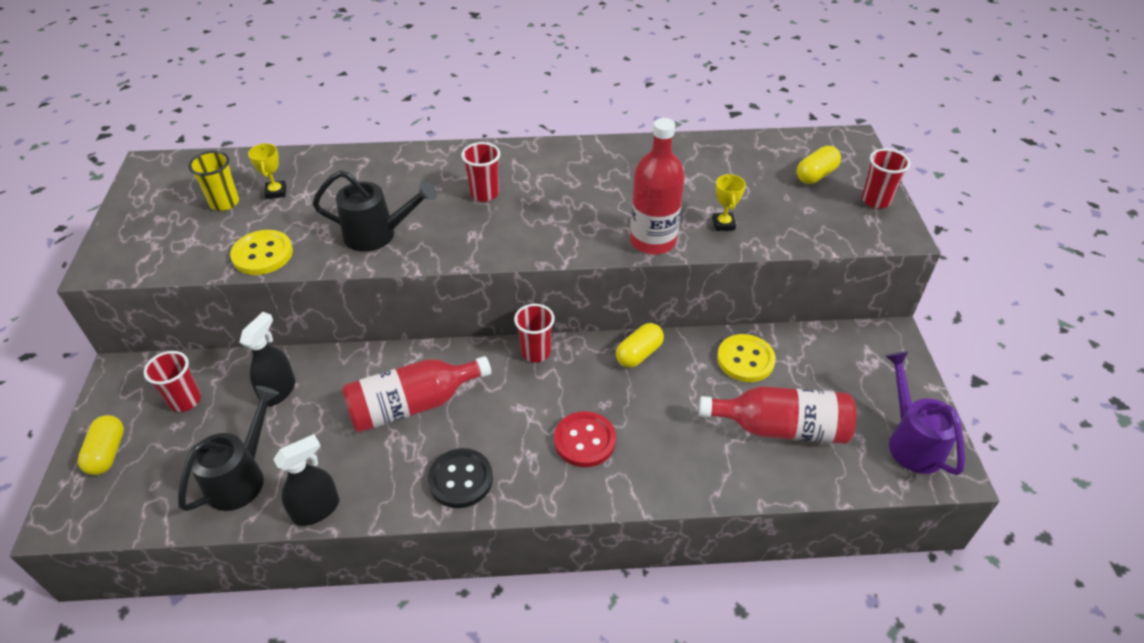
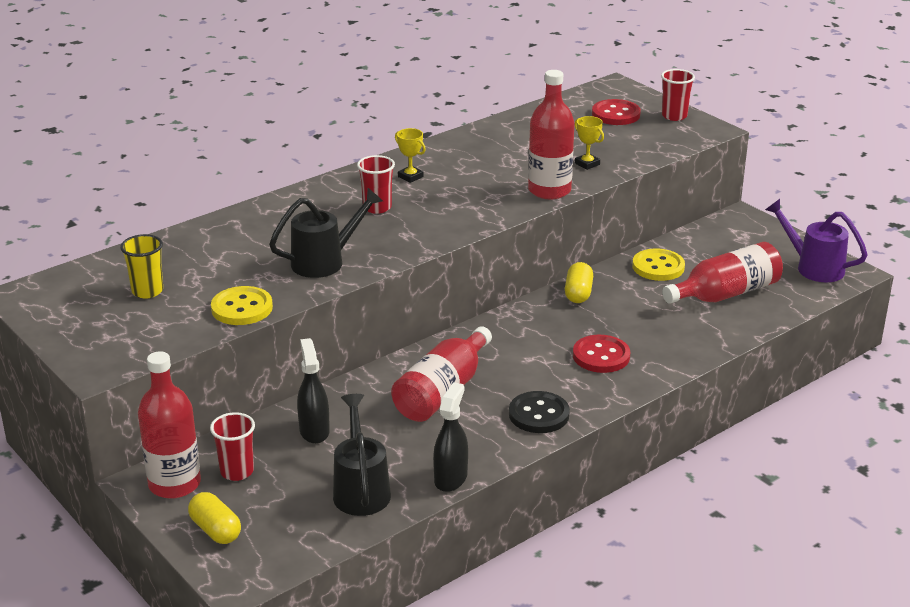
camera: 35 degrees left, 15 degrees down
yellow trophy [248,143,286,199] -> yellow trophy moved to [395,128,426,183]
red cup [514,304,555,363] -> none
yellow capsule [796,146,841,184] -> red button [592,99,641,125]
none -> red bottle [138,351,201,499]

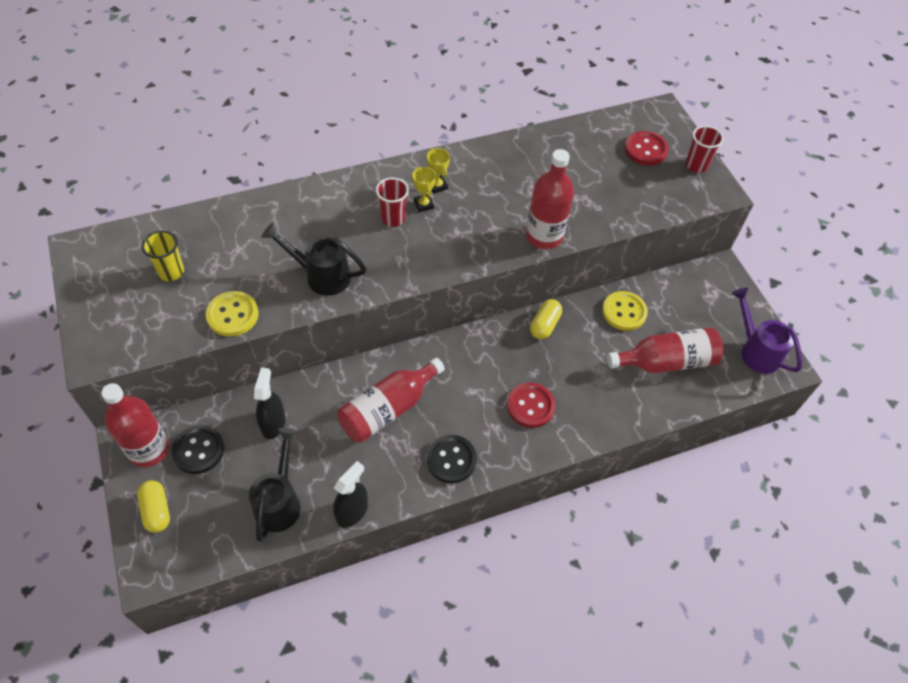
camera: 15 degrees right, 25 degrees up
red cup [210,412,255,481] -> black button [171,425,224,474]
black watering can [269,188,383,278] -> black watering can turned 150 degrees counterclockwise [262,223,367,296]
yellow trophy [575,116,604,170] -> yellow trophy moved to [412,166,436,212]

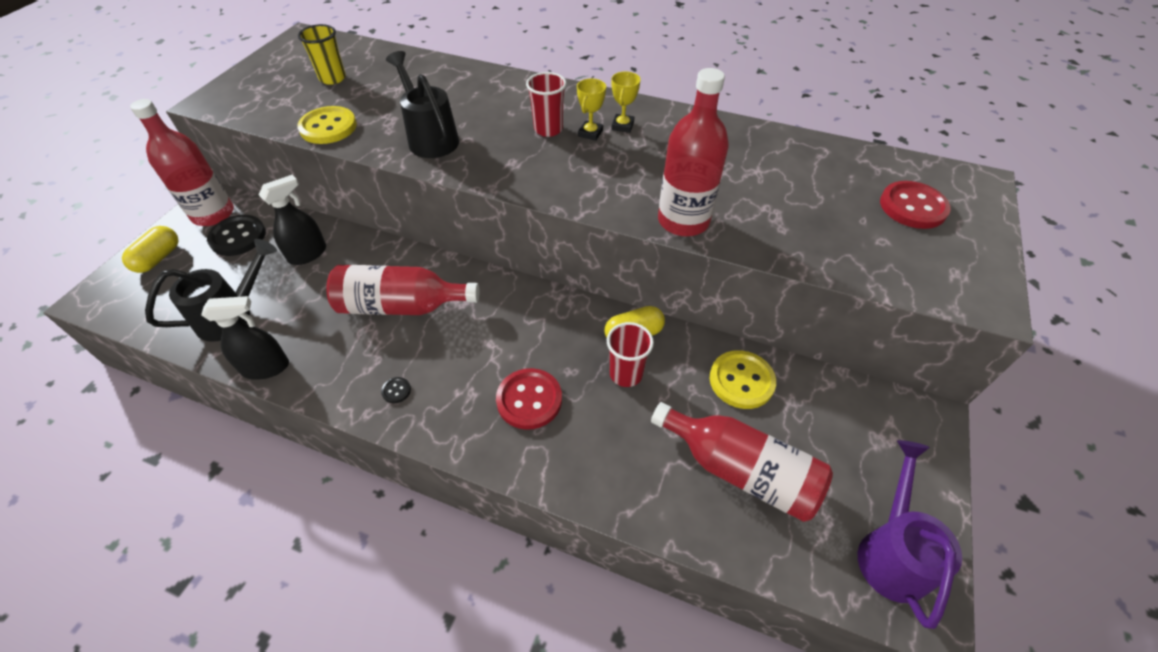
camera: 45 degrees right, 5 degrees down
black button [427,435,477,483] -> black button [381,377,411,403], size x0.44
red cup [686,126,724,173] -> red cup moved to [607,322,654,387]

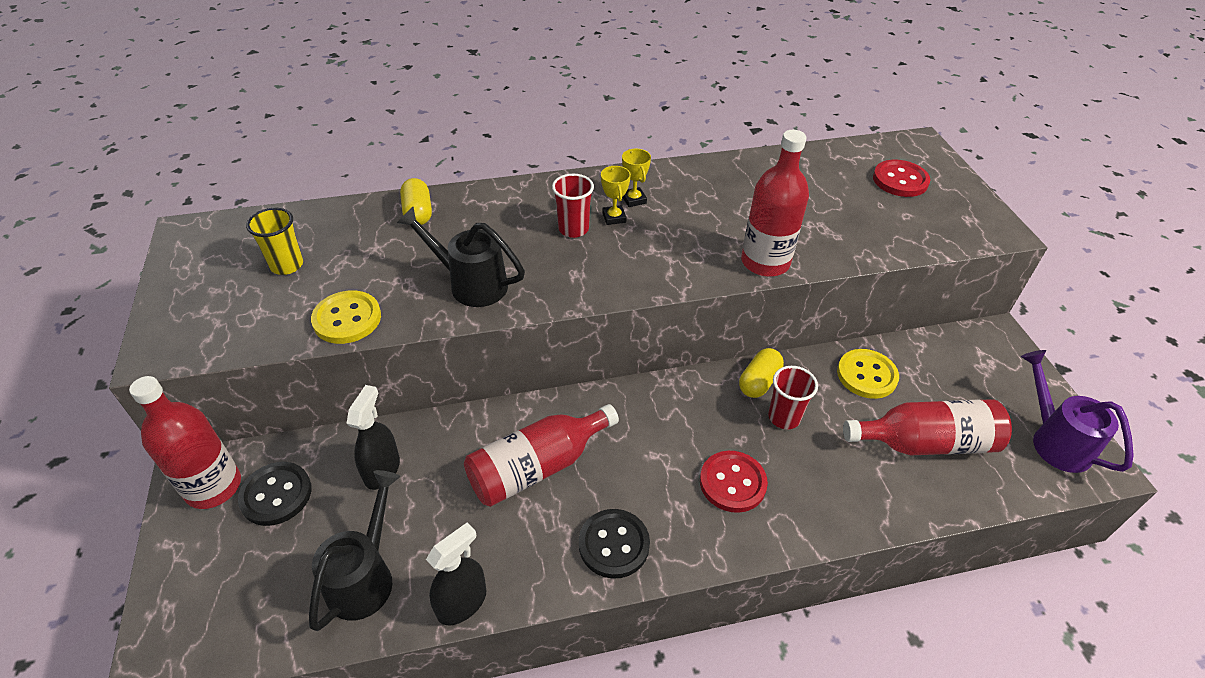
camera: 35 degrees left, 5 degrees down
yellow capsule [122,226,179,273] -> yellow capsule moved to [400,178,432,225]
black button [381,377,411,403] -> black button [579,509,650,579], size x2.27

